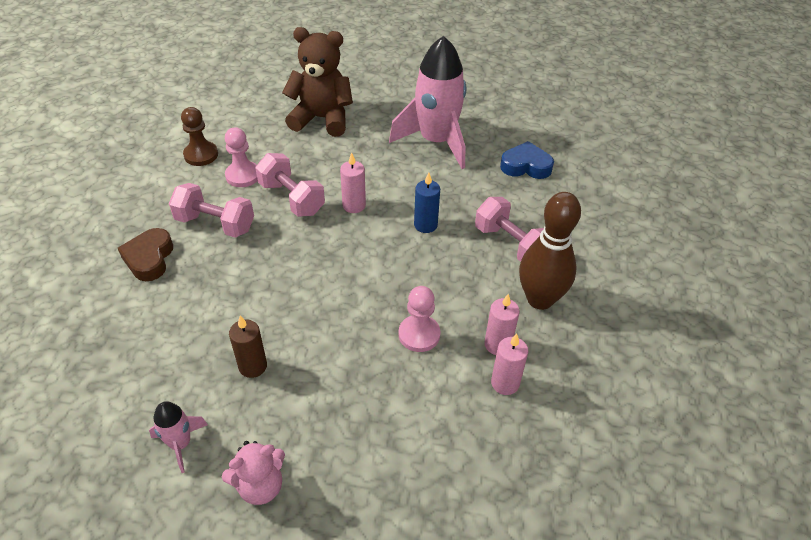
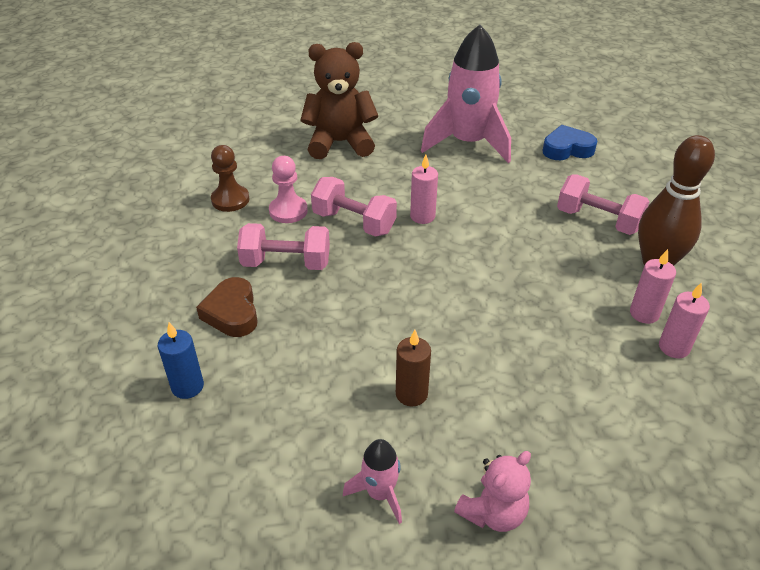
camera: 15 degrees left, 5 degrees down
pink pawn [399,286,441,352] -> none
blue candle [414,172,440,233] -> blue candle moved to [158,322,204,399]

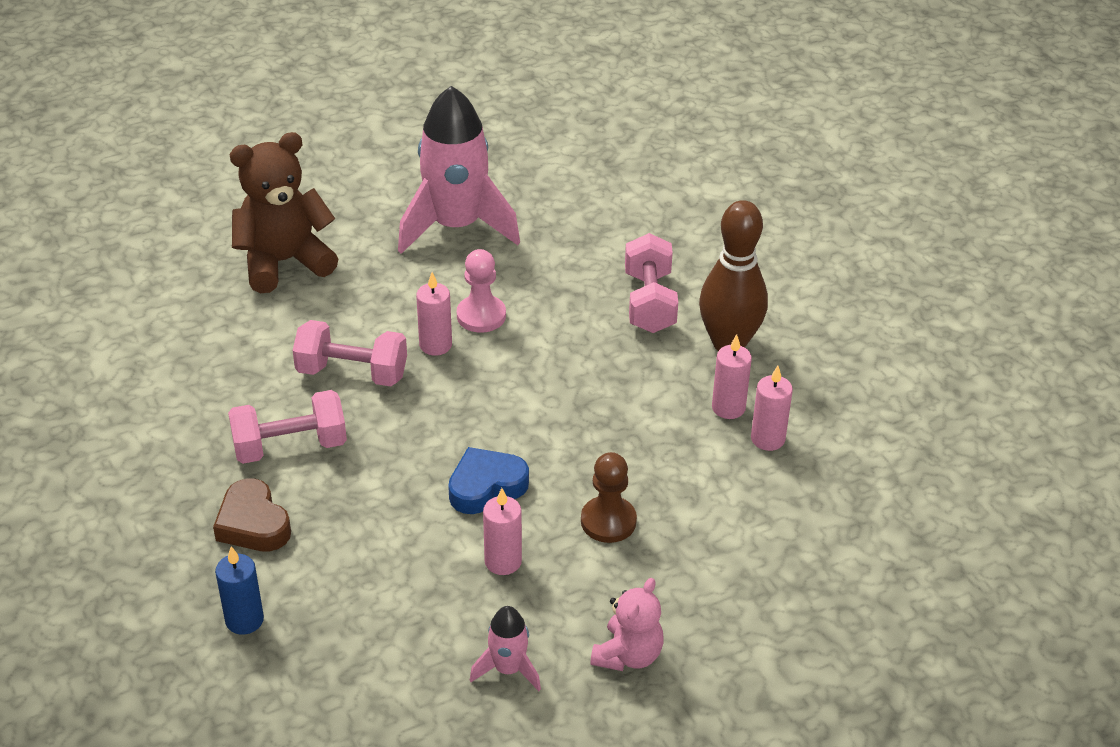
camera: 20 degrees left, 0 degrees up
brown pawn [211,145,249,212] -> brown pawn moved to [581,452,637,543]
pink pawn [269,156,308,223] -> pink pawn moved to [457,249,506,333]
brown candle [396,330,431,406] -> pink candle [483,488,522,575]
blue heart [543,125,597,160] -> blue heart moved to [448,447,529,514]
pink dumbbell [557,175,649,235] -> pink dumbbell turned 75 degrees clockwise [625,233,678,333]

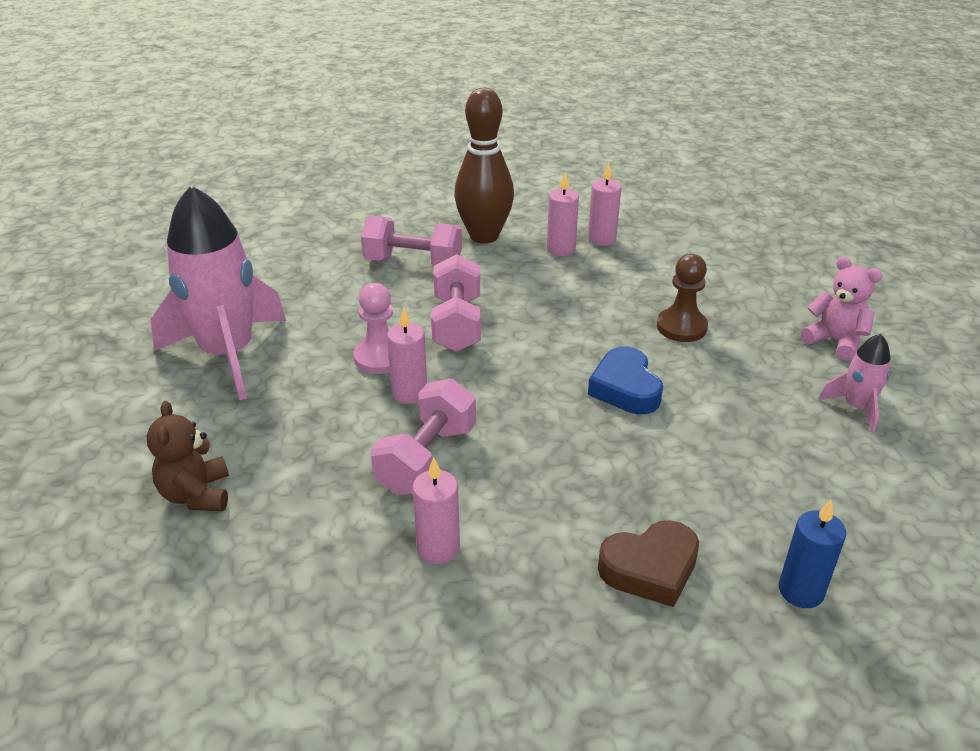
camera: 75 degrees left, 5 degrees down
pink dumbbell [228,390,347,464] -> pink dumbbell moved to [431,254,481,352]
brown teddy bear [230,132,338,293] -> brown teddy bear [146,401,229,511], size x0.58
pink candle [483,488,522,575] -> pink candle moved to [412,457,460,564]

